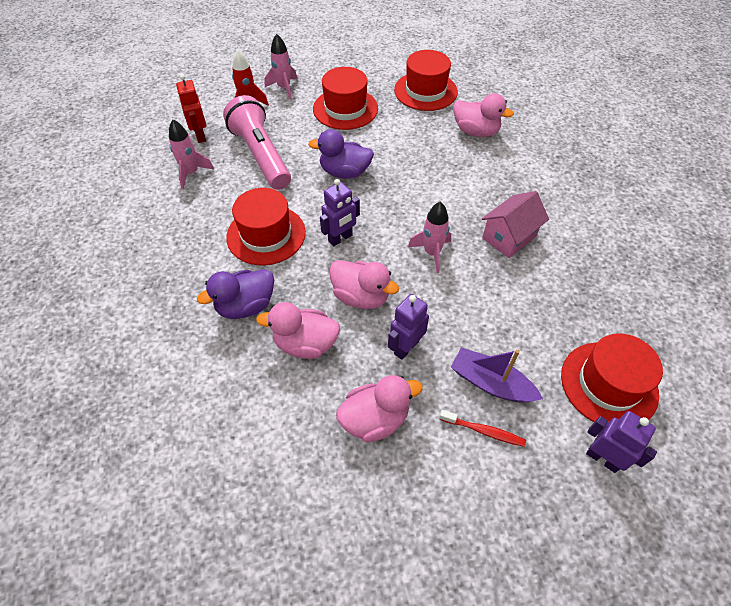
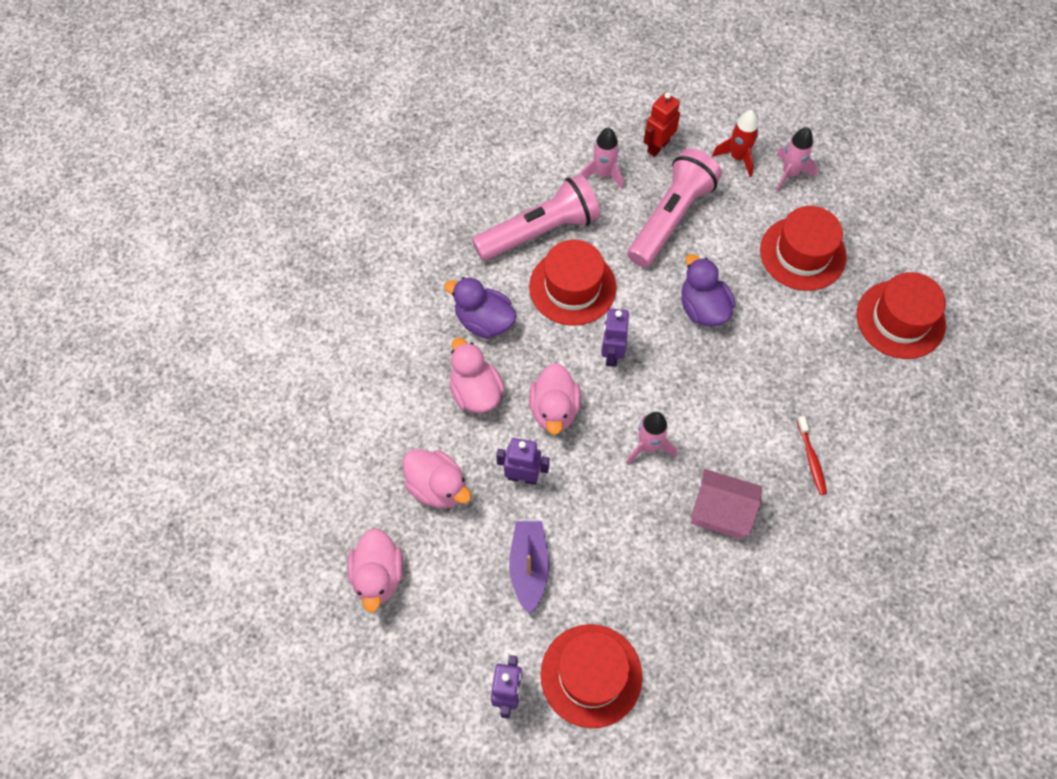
camera: 60 degrees right, 10 degrees up
purple robot [320,179,360,246] -> purple robot turned 75 degrees clockwise [601,309,629,367]
red toothbrush [439,410,526,447] -> red toothbrush moved to [797,416,827,495]
pink duck [453,93,514,137] -> pink duck moved to [347,528,403,613]
none -> pink flashlight [472,174,600,261]

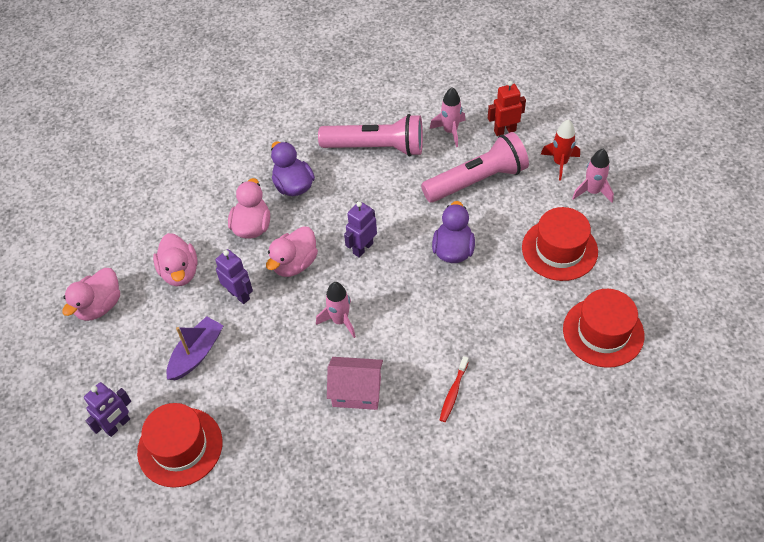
camera: 35 degrees right, 10 degrees down
red hat [529,240,616,326] -> none
pink house [691,469,762,539] -> pink house turned 45 degrees counterclockwise [327,357,383,410]

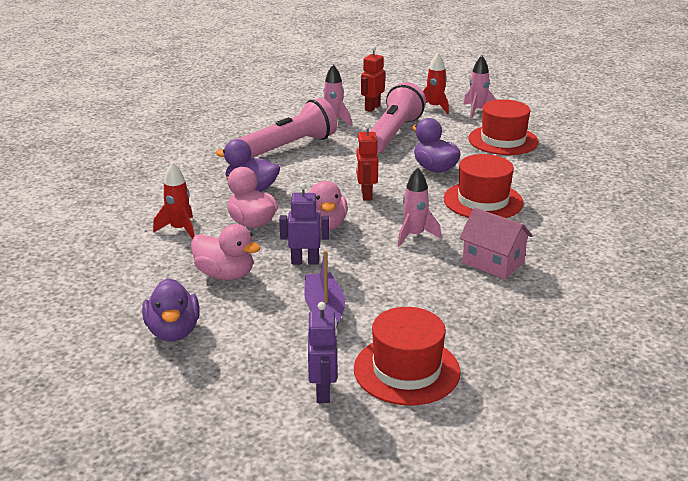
camera: 45 degrees left, 25 degrees down
pink duck [62,268,120,321] -> purple duck [142,278,200,341]
pink house [327,357,383,410] -> pink house turned 75 degrees clockwise [459,208,533,279]
purple robot [344,201,377,258] -> red robot [356,123,378,201]
red toothbrush [440,356,469,422] -> none
red hat [563,289,644,368] -> red hat moved to [444,154,523,218]
none -> red rocket [153,162,194,239]

